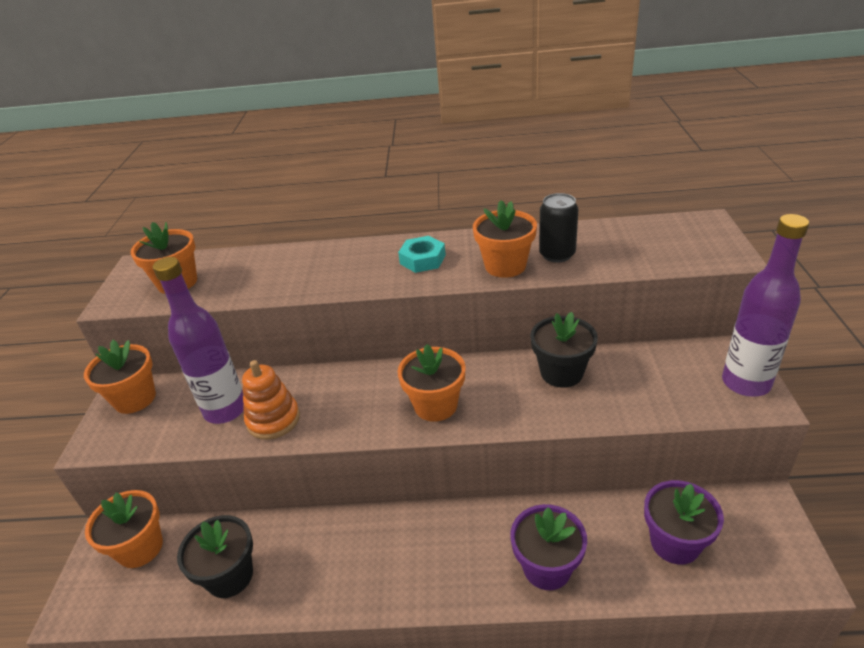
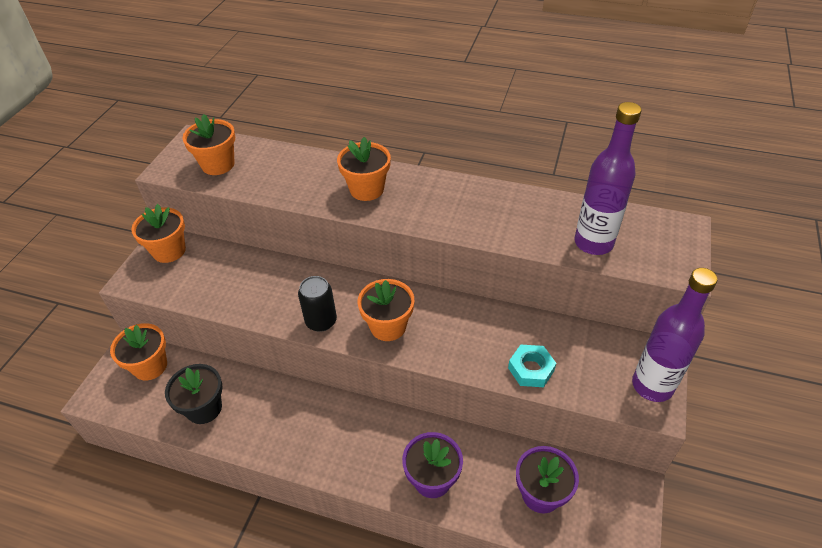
camera: 15 degrees right, 10 degrees up
purple bottle [153,257,244,424] -> purple bottle moved to [575,102,642,255]
orange stacking toy [242,360,300,440] -> none
turquoise nut [398,236,446,273] -> turquoise nut moved to [508,345,556,387]
orange flower pot [473,200,537,278] -> orange flower pot moved to [337,137,391,201]
black flower pot [530,312,598,388] -> none
black can [539,193,579,263] -> black can moved to [298,276,337,332]

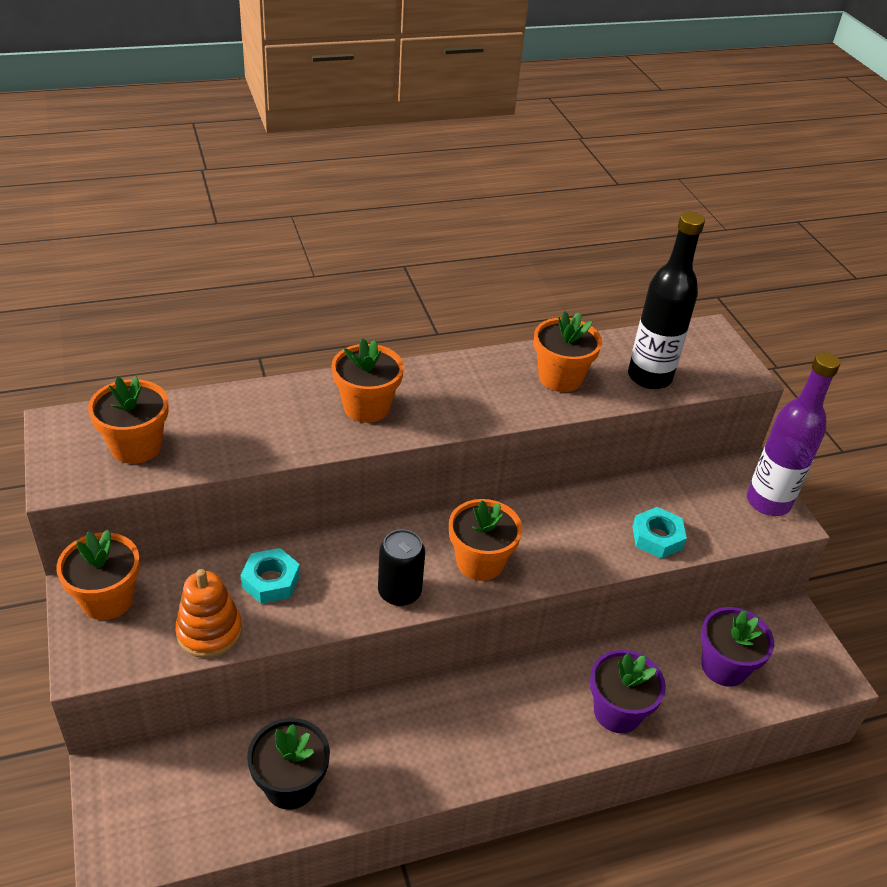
camera: 40 degrees left, 5 degrees down
orange flower pot [110,323,167,380] -> orange flower pot moved to [534,311,602,392]
purple bottle [575,102,642,255] -> black bottle [628,212,705,389]
none -> orange stacking toy [175,569,242,658]
none -> turquoise nut [240,548,300,604]

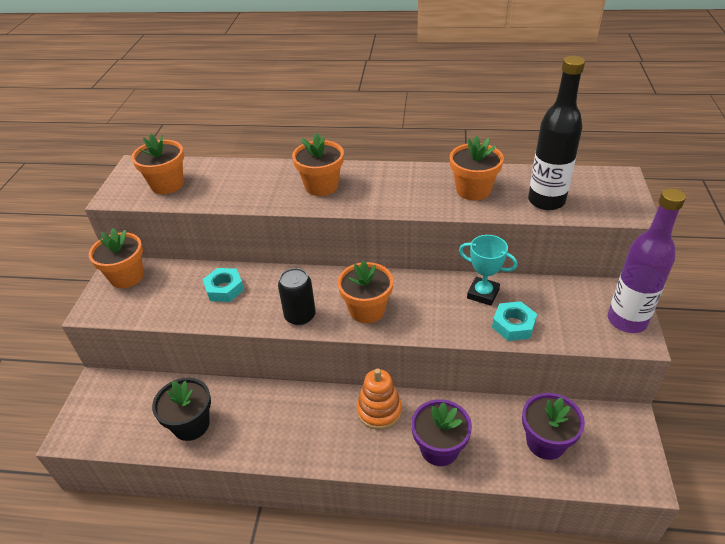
camera: 30 degrees right, 0 degrees up
orange stacking toy [175,569,242,658] -> orange stacking toy moved to [357,368,402,430]
none -> turquoise trophy [459,235,518,306]

